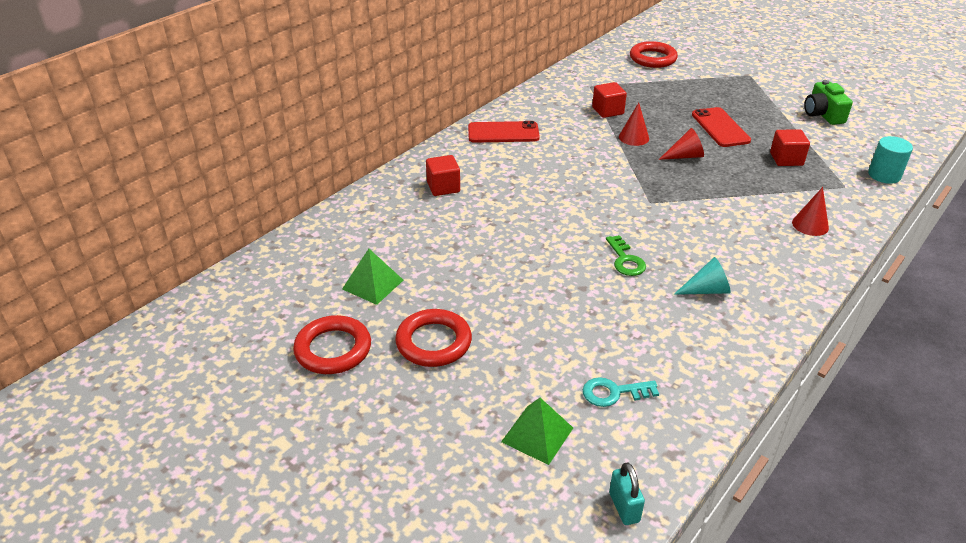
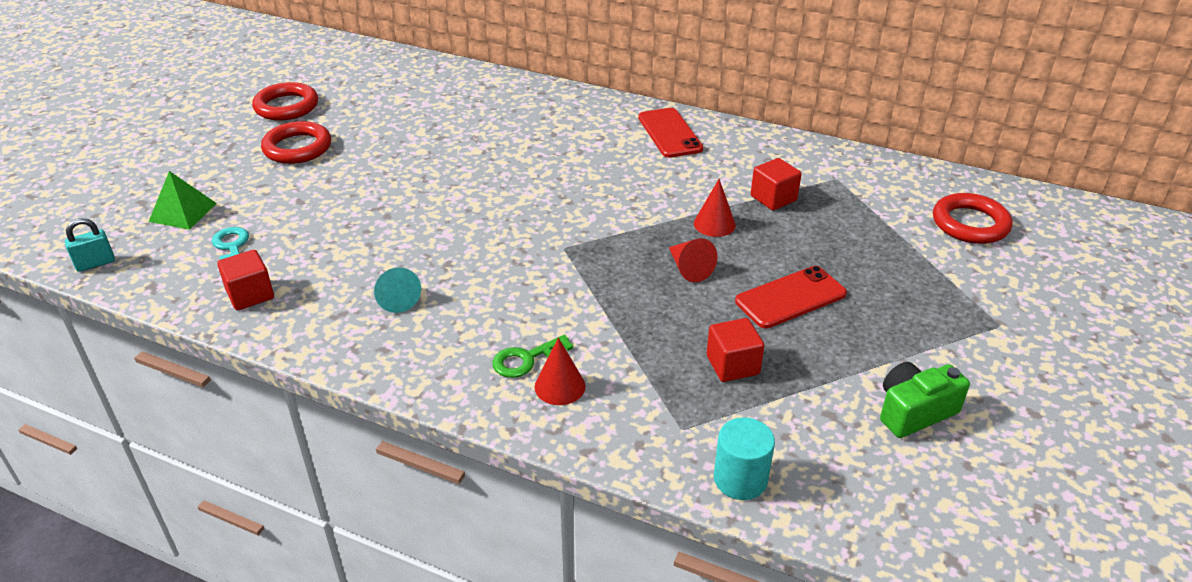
camera: 75 degrees right, 0 degrees up
green pyramid [342,249,403,305] -> none
red cube [426,155,460,196] -> red cube moved to [217,250,274,310]
green key [606,235,646,276] -> green key moved to [492,335,573,378]

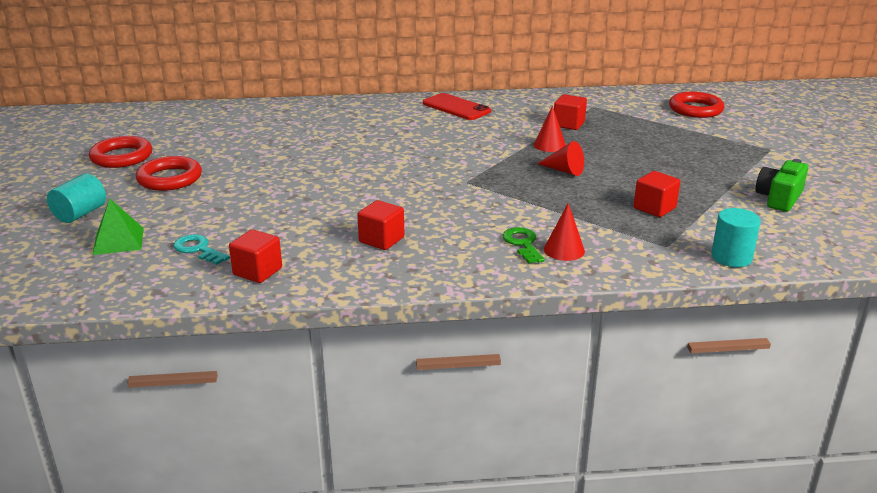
camera: 30 degrees left, 10 degrees down
turquoise padlock [65,218,115,272] -> none
turquoise cone [374,267,421,313] -> red cube [357,200,405,250]
green key [492,335,573,378] -> green key turned 135 degrees clockwise [503,227,545,263]
red phone [735,266,847,328] -> none
none -> turquoise cylinder [47,173,106,223]

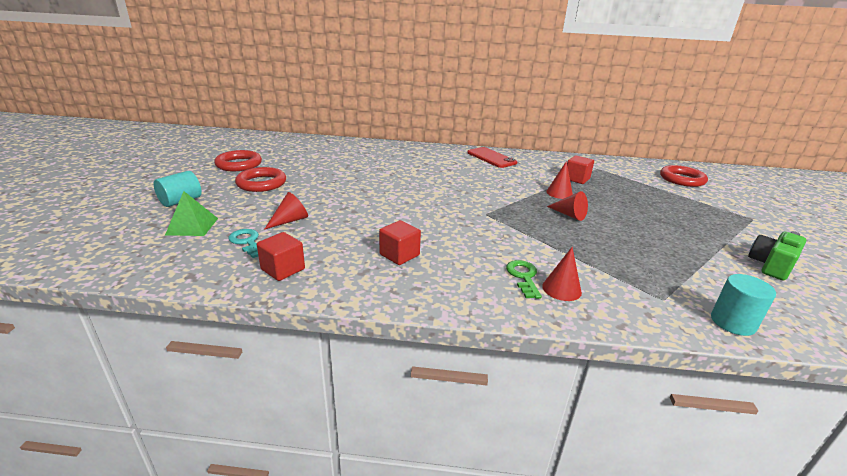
camera: 10 degrees right, 0 degrees up
red cube [634,171,680,217] -> none
none -> red cone [264,192,308,230]

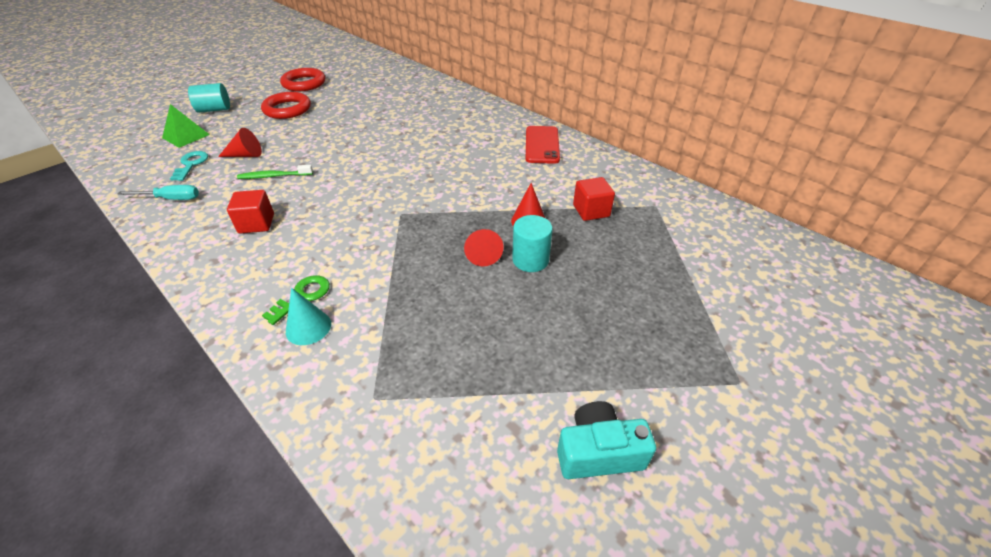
camera: 40 degrees right, 15 degrees up
red cube [257,232,305,281] -> turquoise screwdriver [117,185,199,200]
red cone [542,247,582,301] -> turquoise cone [286,288,331,345]
red ring [660,165,708,187] -> none
turquoise cylinder [711,274,776,336] -> turquoise cylinder moved to [512,215,553,272]
green camera [748,231,806,280] -> turquoise camera [557,401,656,479]
none -> green toothbrush [237,165,313,179]

